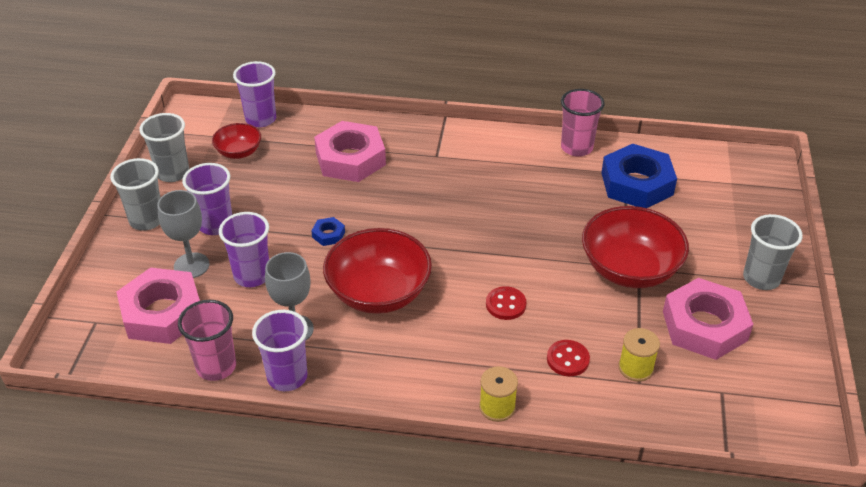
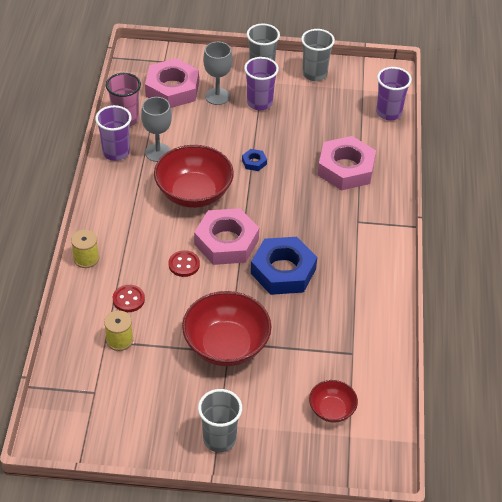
camera: 85 degrees right, 5 degrees up
red bowl [212,123,261,159] -> red bowl moved to [309,380,358,423]
purple cup [219,212,269,287] -> none
pink cup [561,89,605,157] -> none
blue nut [601,144,677,208] -> blue nut moved to [251,237,317,295]
pink nut [663,278,753,360] -> pink nut moved to [194,208,259,265]

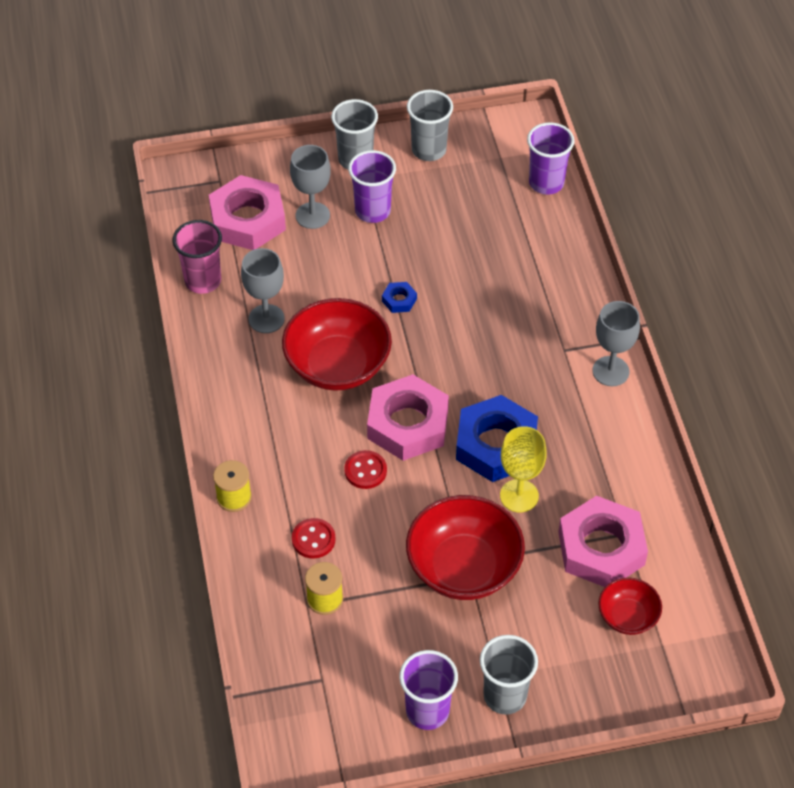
camera: 15 degrees left, 5 degrees up
purple cup [95,105,132,161] -> purple cup moved to [399,650,458,730]
pink nut [318,136,376,191] -> pink nut moved to [559,496,648,587]
none -> yellow goblet [500,426,547,513]
none -> grey goblet [592,301,640,386]

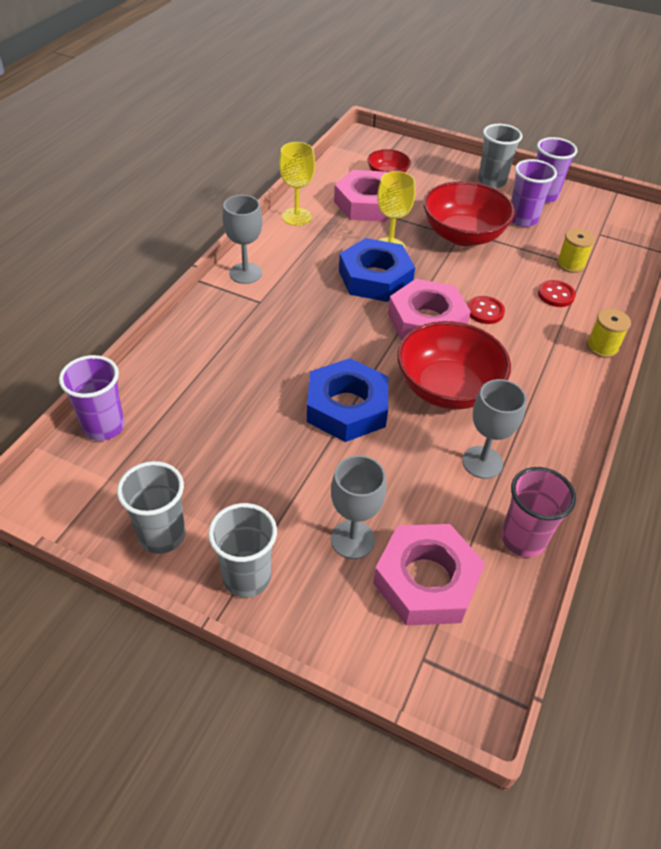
camera: 145 degrees left, 5 degrees down
purple cup [348,150,396,223] -> purple cup moved to [511,159,557,227]
blue nut [382,282,417,313] -> blue nut [307,358,388,442], size x2.38
none -> yellow goblet [279,142,315,226]

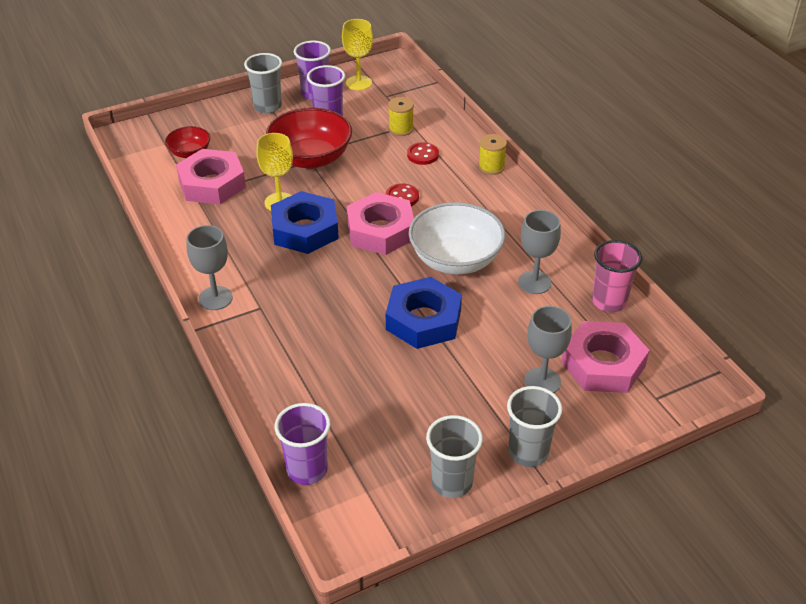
camera: 50 degrees left, 5 degrees down
yellow goblet [279,142,315,226] -> yellow goblet moved to [342,19,373,90]
red bowl [397,321,511,409] -> white bowl [409,202,505,274]

